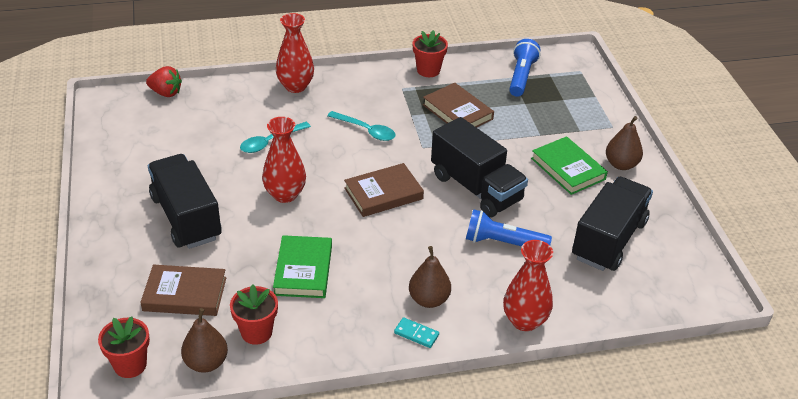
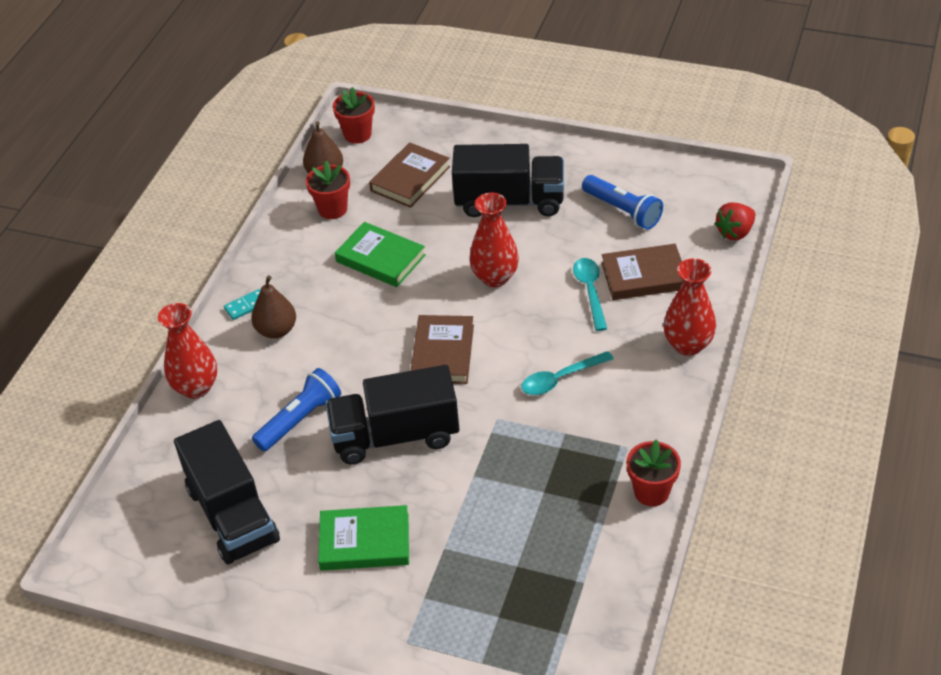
camera: 125 degrees right, 5 degrees up
brown book [423,83,494,128] -> brown book moved to [602,244,683,300]
blue flashlight [509,39,540,97] -> blue flashlight moved to [582,175,663,230]
brown pear [606,116,643,170] -> none

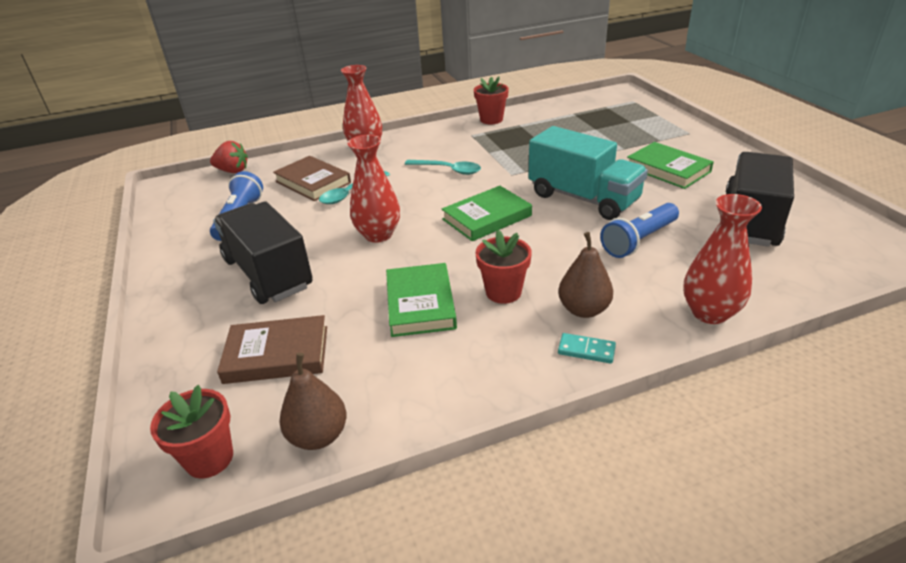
camera: 130 degrees left, 10 degrees down
blue flashlight [252,368,341,452] -> blue flashlight turned 45 degrees counterclockwise [600,203,679,258]
red flower pot [306,161,350,219] -> red flower pot moved to [476,230,532,304]
black truck [326,365,459,465] -> turquoise truck [528,126,648,220]
brown book [411,315,474,384] -> green book [442,186,532,241]

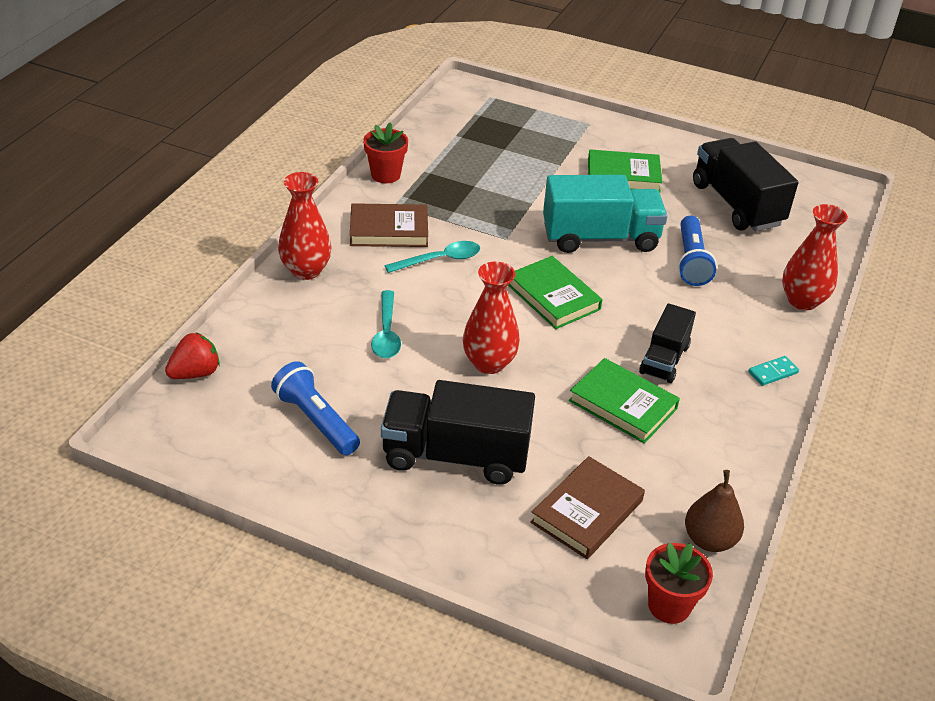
camera: 50 degrees left, 5 degrees up
brown book [273,156,351,201] -> brown book moved to [350,203,428,247]
green book [442,186,532,241] -> green book turned 45 degrees counterclockwise [508,256,602,329]
red flower pot [476,230,532,304] -> black truck [639,303,696,383]
brown pear [558,232,613,318] -> none

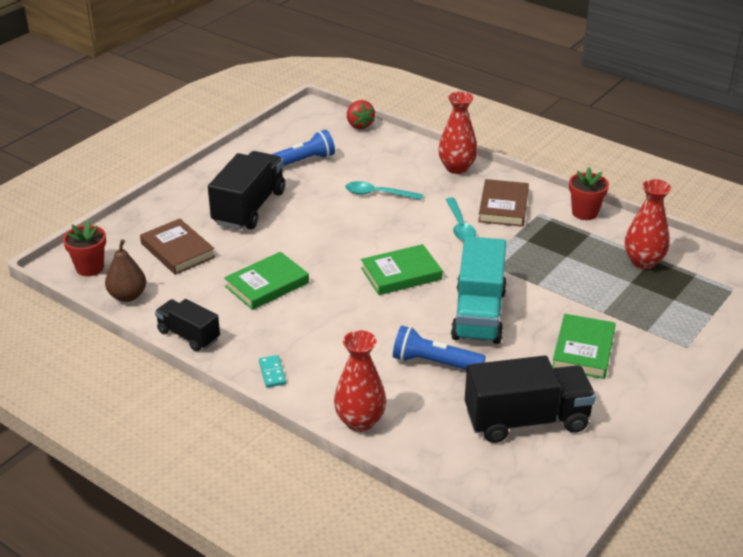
camera: 105 degrees right, 5 degrees down
red vase [463,262,520,374] -> red vase moved to [625,179,671,269]
black truck [639,303,696,383] -> black truck moved to [155,299,220,352]

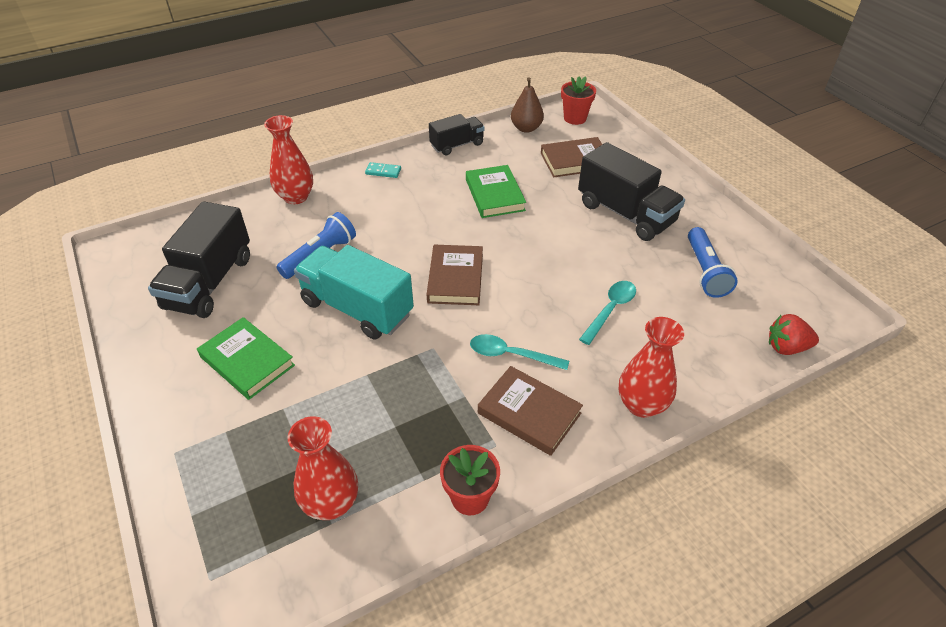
camera: 115 degrees right, 10 degrees up
green book [361,244,442,295] -> brown book [426,245,483,305]

